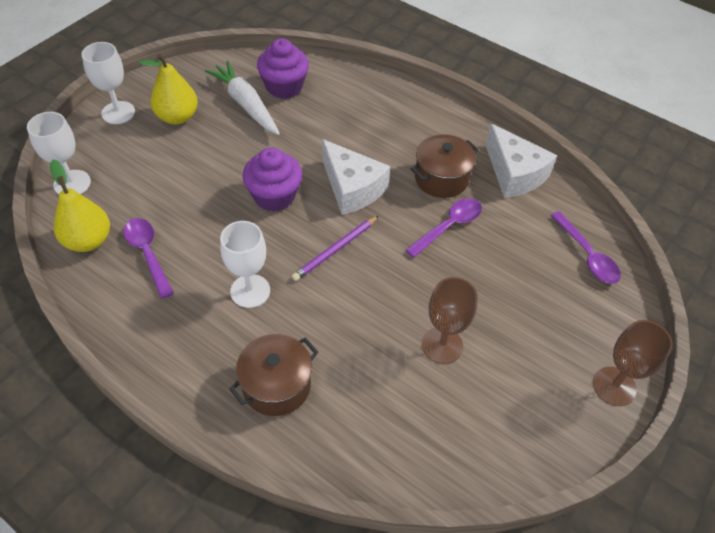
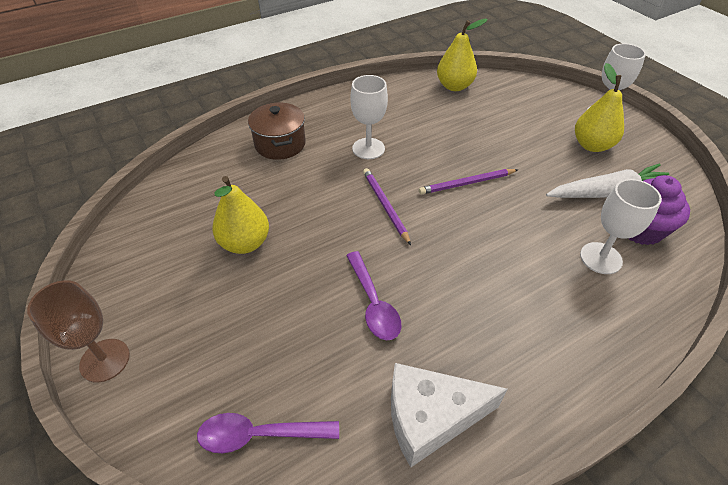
camera: 115 degrees right, 5 degrees down
white goblet [27,112,91,194] -> white goblet moved to [580,179,662,274]
purple spoon [124,218,174,299] -> none
purple cupcake [243,148,302,212] -> purple pencil [419,169,518,195]
white cheese [322,139,390,215] -> none
brown pot [411,134,479,198] -> none
brown goblet [422,277,478,364] -> yellow pear [212,176,269,254]

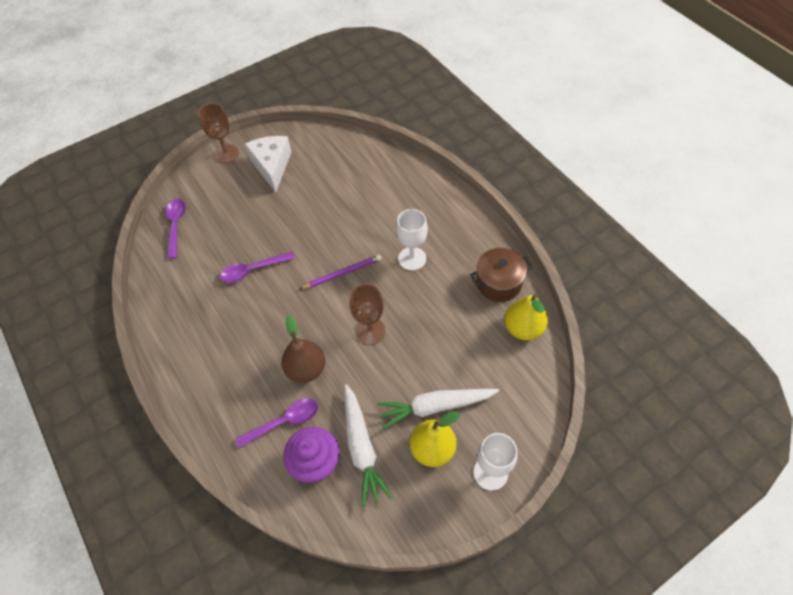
camera: 90 degrees right, 10 degrees up
yellow pear [212,176,269,254] -> none
brown pot [248,102,306,160] -> brown pot moved to [470,248,533,302]
white cheese [391,363,508,467] -> white cheese moved to [245,136,291,192]
purple pencil [419,169,518,195] -> brown goblet [350,284,386,345]
white goblet [580,179,662,274] -> purple spoon [235,398,318,448]
none -> brown pear [281,315,325,383]
none -> white carrot [377,389,499,430]

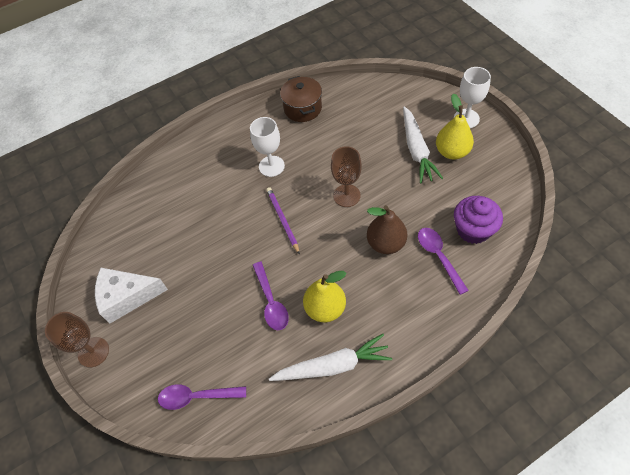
camera: 85 degrees left, 0 degrees up
white carrot [344,384,392,507] -> white carrot moved to [269,334,392,381]
yellow pear [505,294,548,340] -> yellow pear moved to [303,271,347,322]

